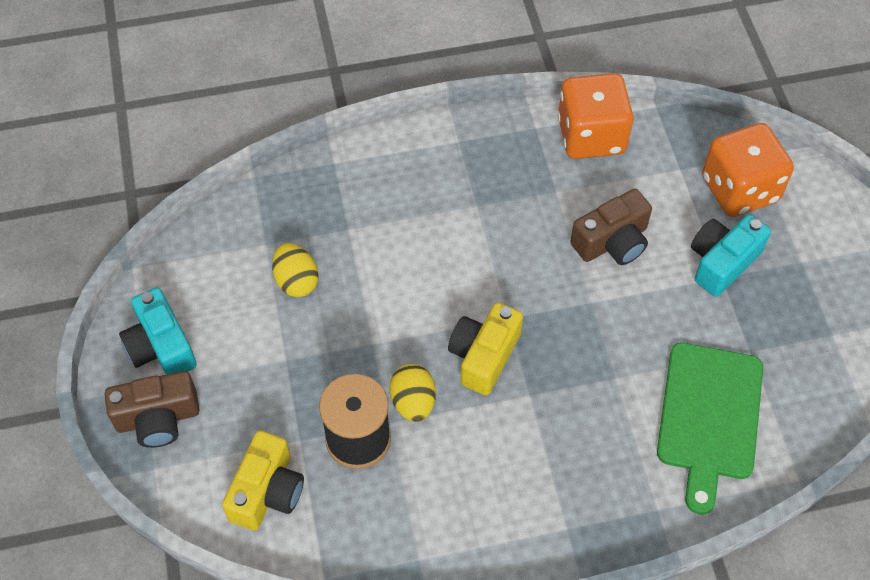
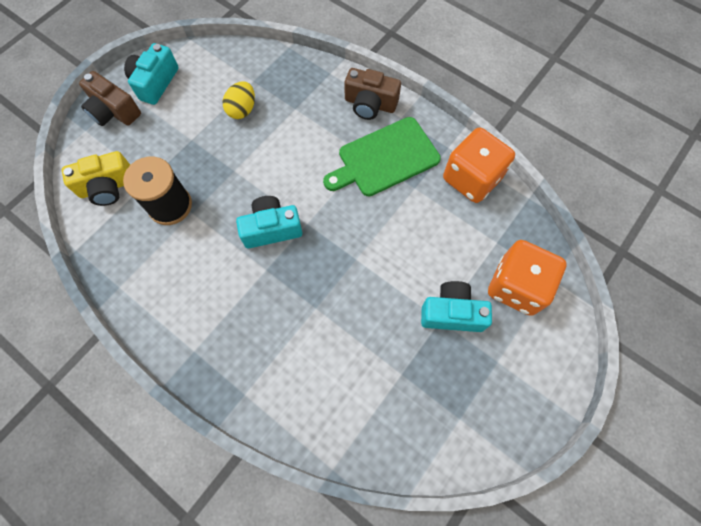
camera: 50 degrees right, 10 degrees up
yellow egg [389,364,436,422] -> none
yellow camera [448,302,523,395] -> turquoise camera [236,196,302,248]
brown camera [570,189,652,265] -> brown camera moved to [344,68,401,120]
green cutting board [657,343,763,515] -> green cutting board moved to [323,117,441,197]

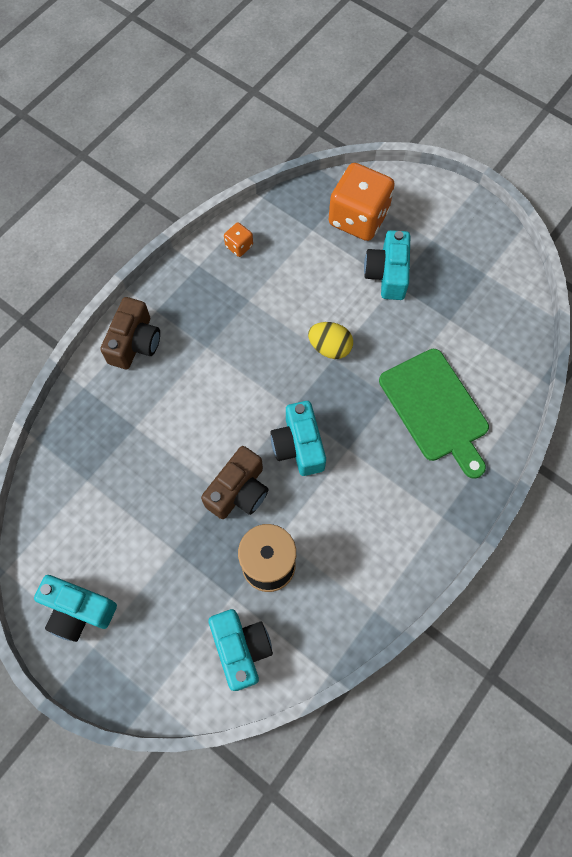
camera: 90 degrees left, 0 degrees up
yellow camera [62,151,130,206] -> turquoise camera [209,609,273,691]
brown camera [79,71,141,126] -> brown camera moved to [201,446,268,519]
yellow egg [223,81,255,119] -> yellow egg moved to [308,322,353,359]
green cutting board [323,117,441,197] -> green cutting board moved to [379,349,489,479]
orange dice [443,127,515,203] -> orange dice [224,223,253,257], size x0.44

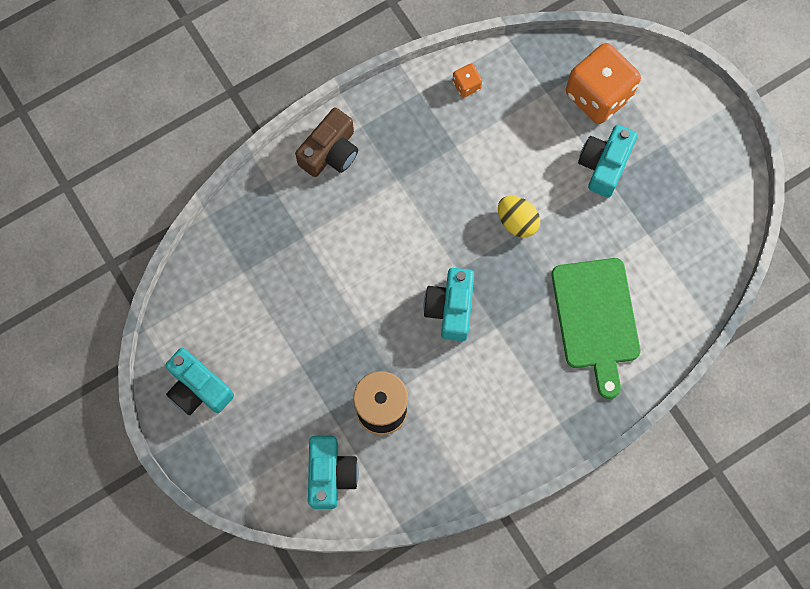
camera: 20 degrees right, 5 degrees up
brown camera [201,446,268,519] -> none

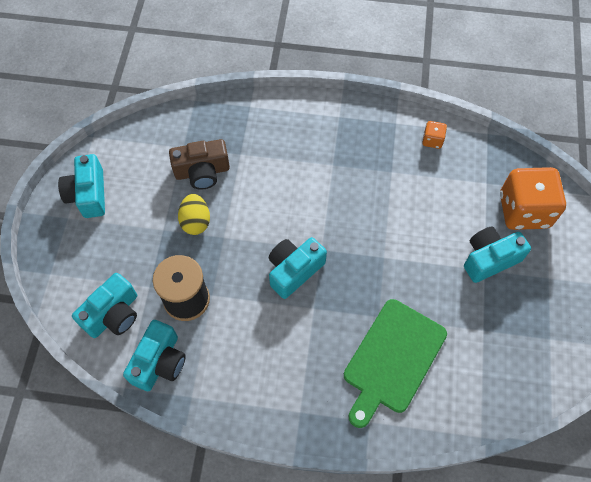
camera: 40 degrees right, 10 degrees down
brown camera [295,107,358,177] -> brown camera moved to [169,139,230,190]
yellow egg [498,196,540,238] -> yellow egg moved to [178,194,210,235]
none -> turquoise camera [123,320,186,391]

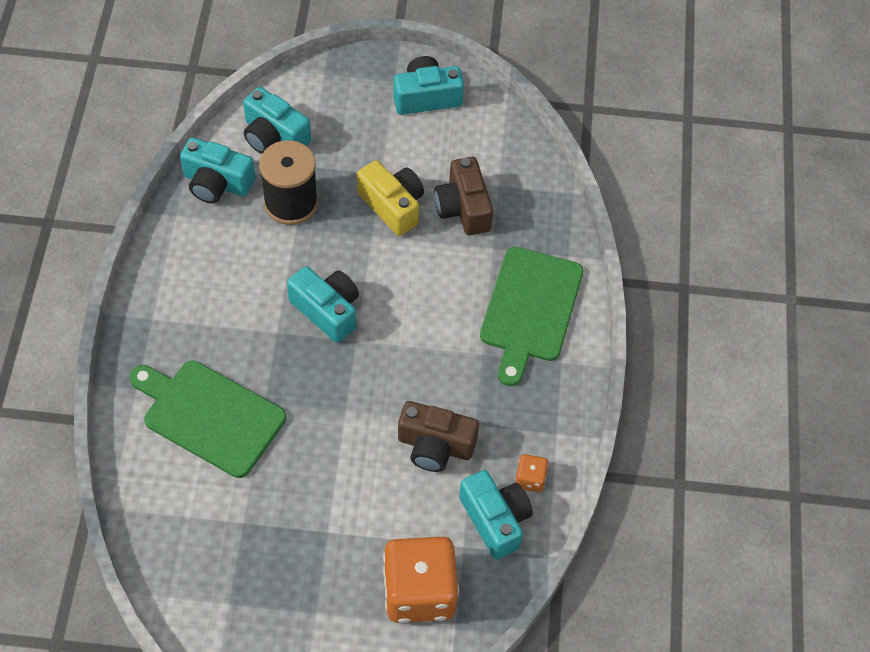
camera: 85 degrees right, 5 degrees down
yellow egg [178,194,210,235] -> yellow camera [357,160,424,236]
turquoise camera [464,227,531,283] -> turquoise camera moved to [459,470,533,560]
none -> brown camera [398,401,479,472]
none -> green cutting board [480,247,583,386]

